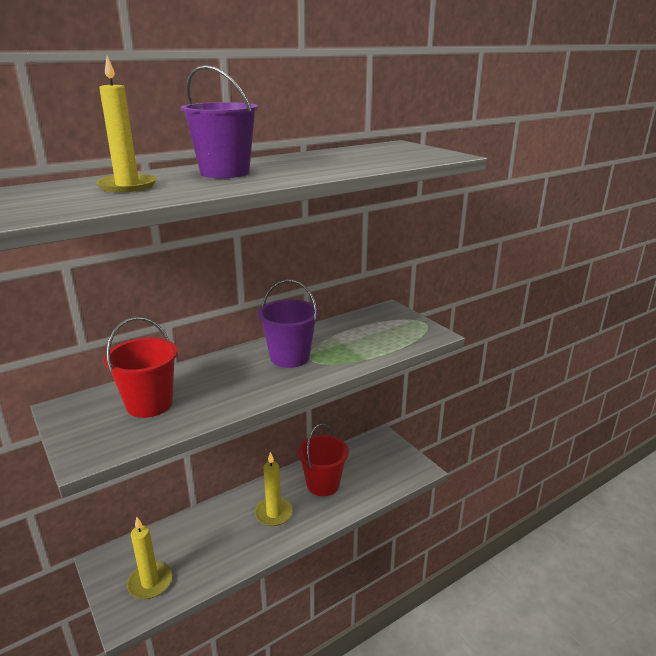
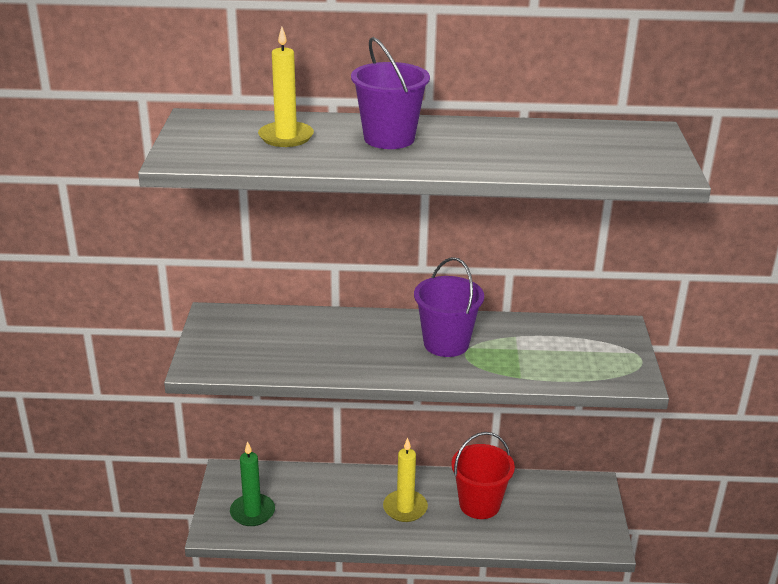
camera: 35 degrees right, 5 degrees up
red bucket [104,317,177,418] -> none
yellow candle [127,517,172,599] -> green candle [230,441,275,526]

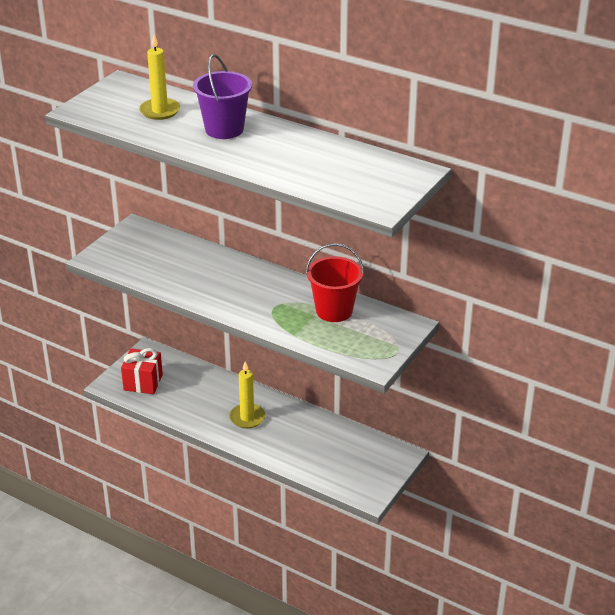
camera: 30 degrees right, 5 degrees up
green candle [230,441,275,526] -> red gift [121,348,163,394]
purple bucket [414,257,484,357] -> none
red bucket [451,432,515,519] -> red bucket moved to [306,243,364,322]

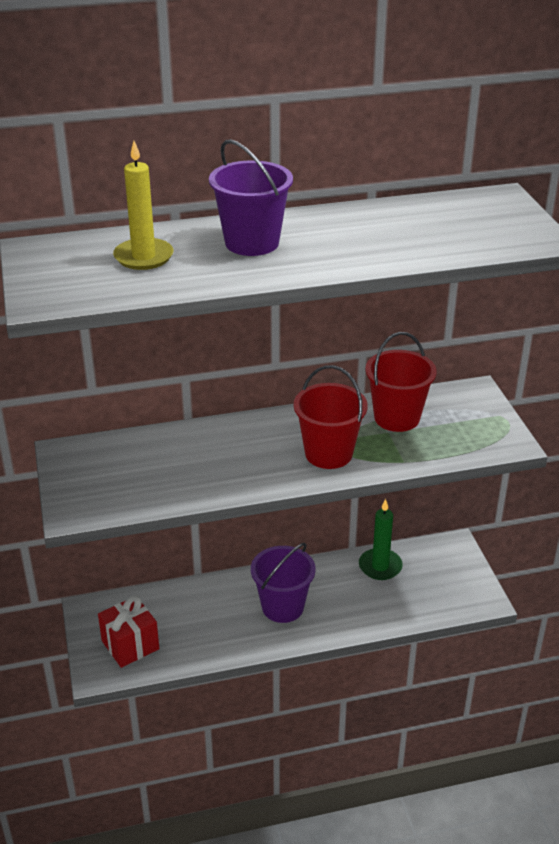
camera: 45 degrees left, 0 degrees up
yellow candle [229,361,265,428] -> purple bucket [251,543,316,623]
none -> red bucket [294,365,368,469]
none -> green candle [359,499,403,580]

